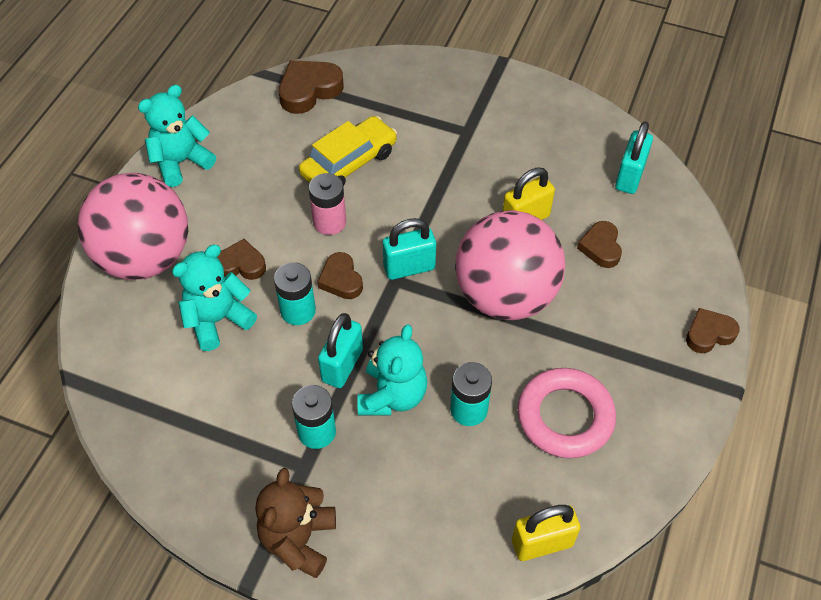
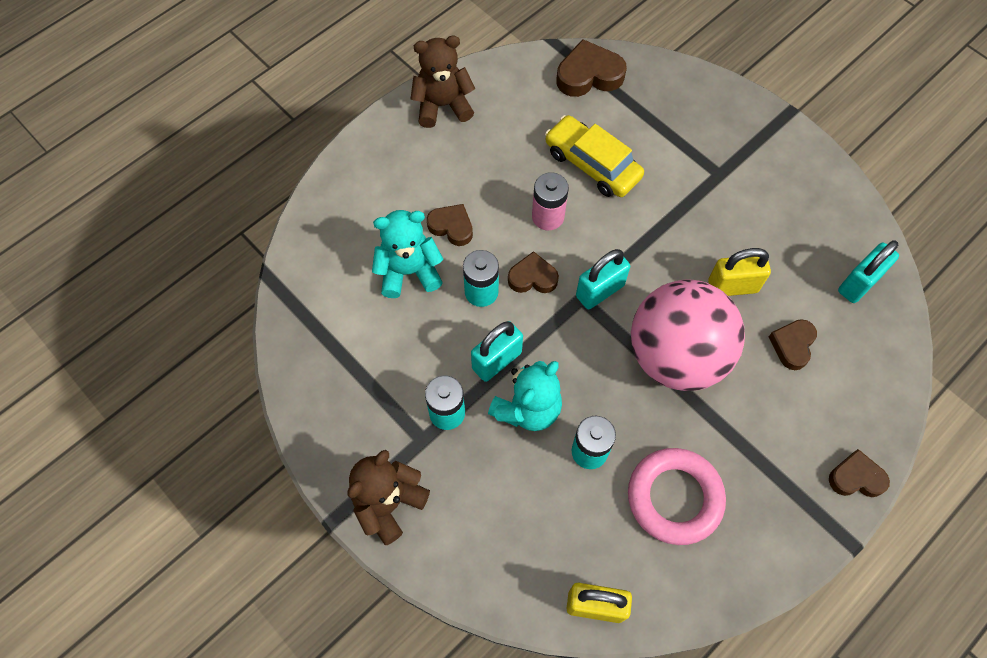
camera: 25 degrees right, 10 degrees up
pink ball [77,173,188,280] -> none
turquoise teddy bear [138,85,216,187] -> brown teddy bear [411,35,475,128]
yellow car [299,116,397,186] -> yellow car turned 120 degrees counterclockwise [545,115,644,197]
brown heart [317,252,363,299] -> brown heart turned 90 degrees clockwise [508,251,559,293]
turquoise padlock [383,218,436,280] -> turquoise padlock turned 45 degrees counterclockwise [576,249,630,309]

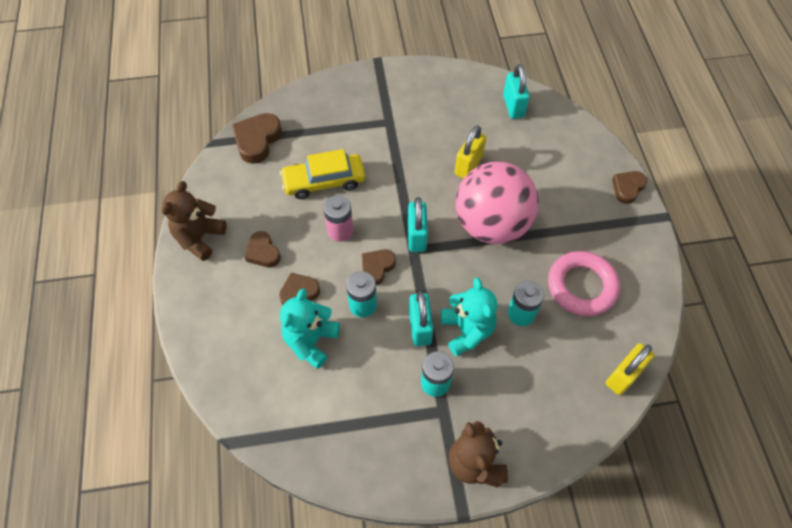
camera: 55 degrees left, 5 degrees down
brown heart [769,319,817,370] -> brown heart moved to [245,231,281,267]

